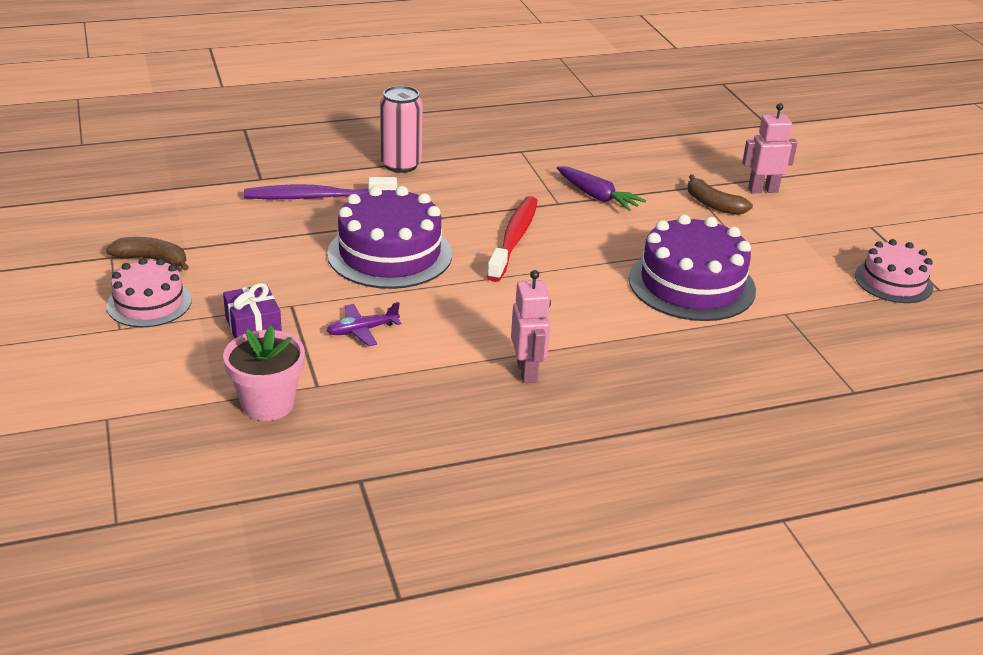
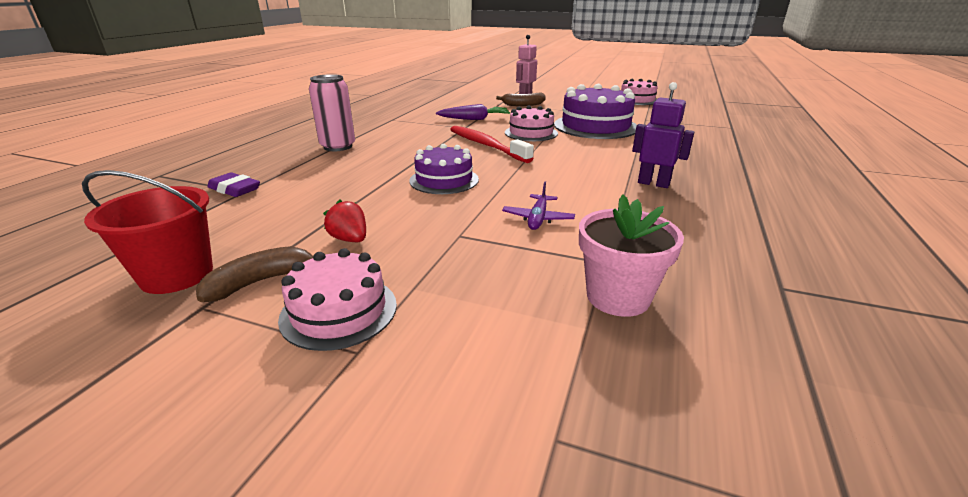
camera: 50 degrees left, 5 degrees down
purple gift [223,283,282,338] -> none
purple toothbrush [244,177,397,199] -> none
purple cake [327,186,452,289] -> purple cake [409,144,479,194], size x0.61
pink robot [511,270,551,383] -> purple robot [632,82,694,188]
none -> red bucket [82,170,213,294]
none -> purple eraser [207,172,260,197]
none -> red strawberry [323,199,366,242]
none -> pink cake [505,105,558,141]

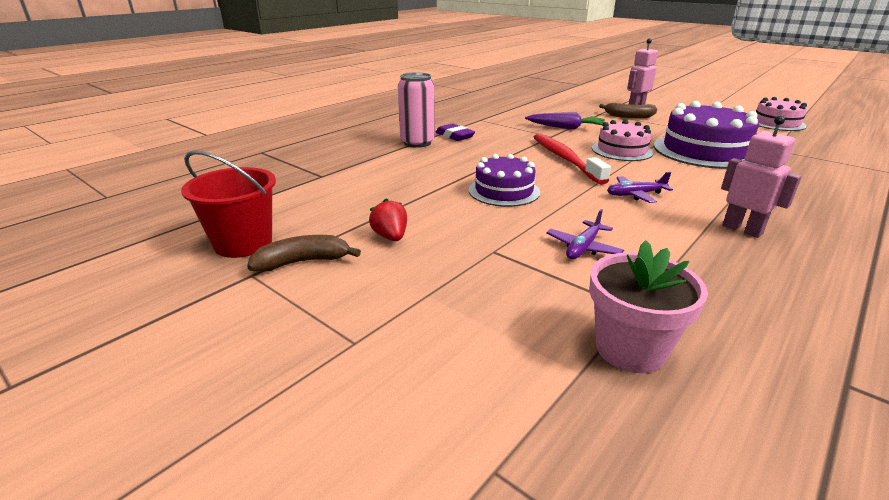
camera: 20 degrees right, 0 degrees up
purple eraser [207,172,260,197] -> purple eraser moved to [436,124,475,141]
pink cake [278,248,397,351] -> none
purple robot [632,82,694,188] -> pink robot [721,115,802,238]
none -> purple plane [607,172,673,203]

